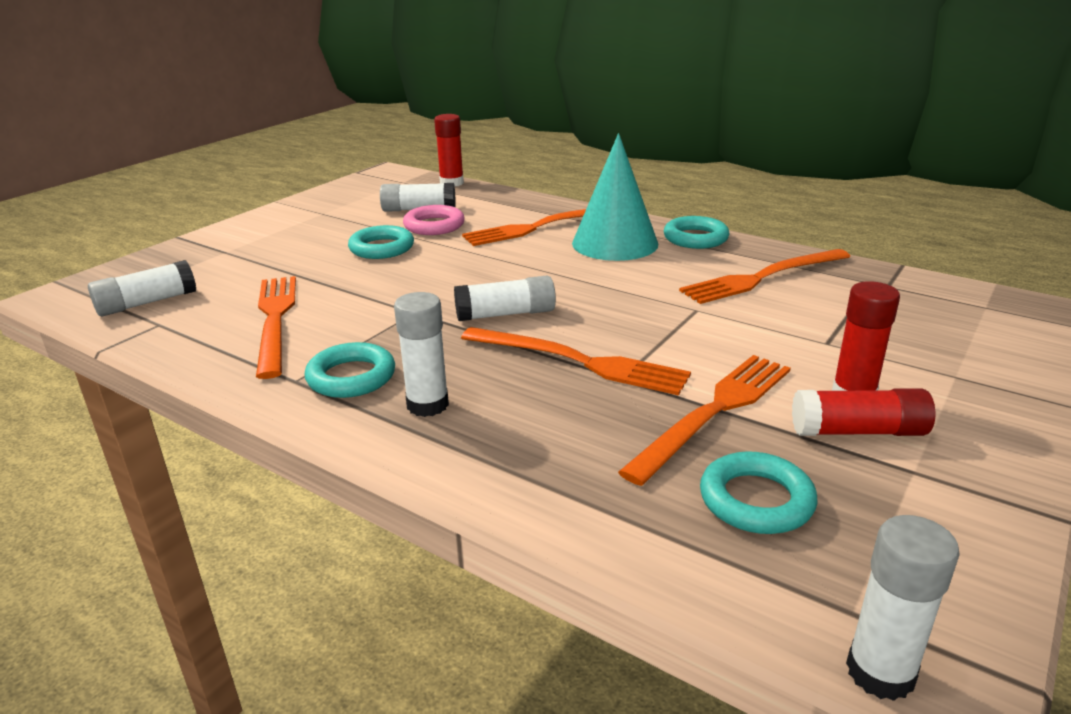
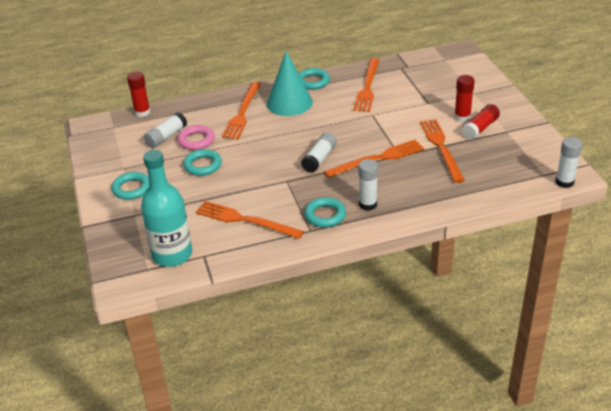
camera: 50 degrees left, 10 degrees up
white glue stick [88,260,196,317] -> turquoise bottle [141,150,192,267]
turquoise ring [700,451,818,534] -> turquoise ring moved to [111,172,149,200]

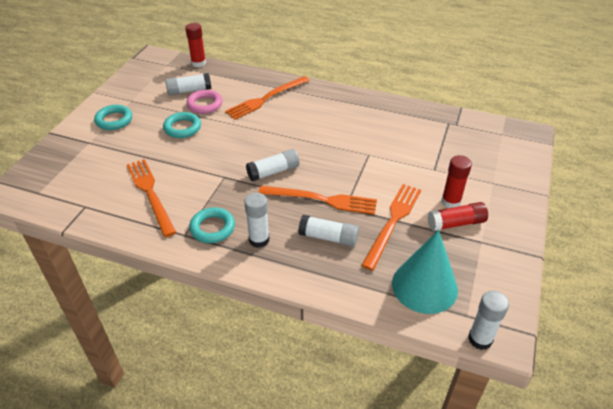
camera: 35 degrees right, 5 degrees up
turquoise bottle [141,150,192,267] -> none
turquoise cone [267,51,313,116] -> turquoise cone moved to [392,230,458,314]
turquoise ring [298,68,330,90] -> none
orange fork [353,58,379,112] -> none
none -> white glue stick [298,215,359,247]

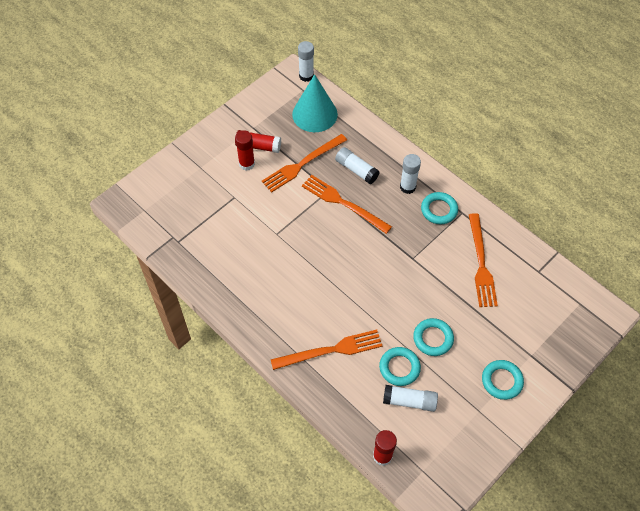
camera: 155 degrees left, 15 degrees up
pink ring [186,90,223,114] -> turquoise ring [379,347,421,386]
white glue stick [246,149,300,182] -> none

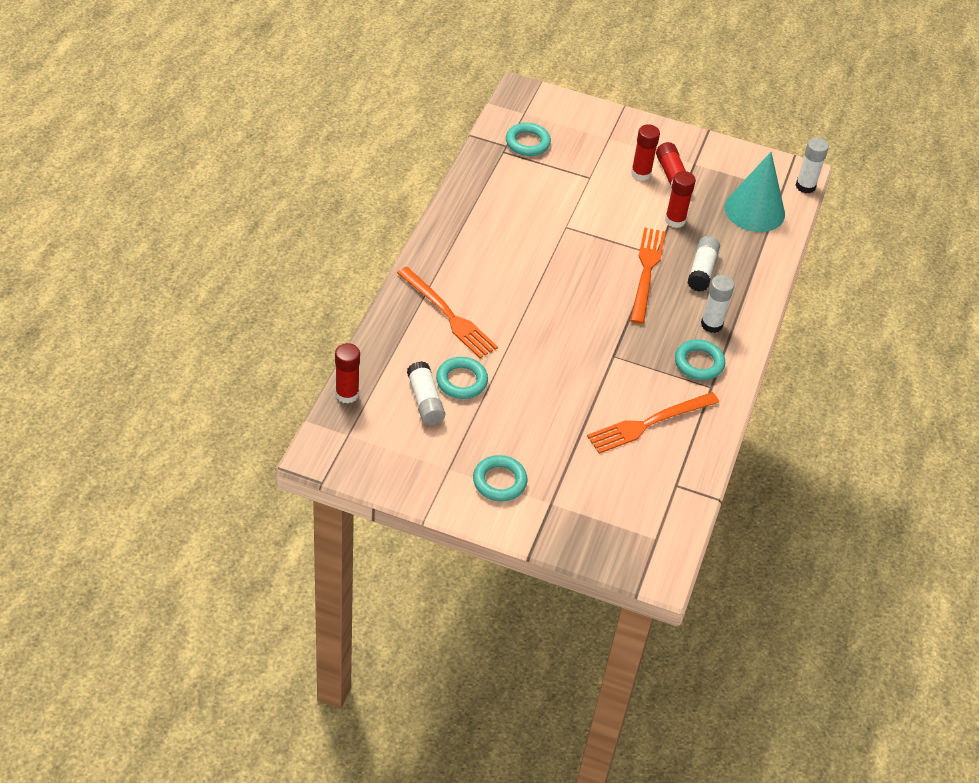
camera: 60 degrees right, 10 degrees down
orange fork [262,134,347,193] -> red glue stick [665,171,696,228]
turquoise ring [413,318,454,356] -> turquoise ring moved to [506,123,551,156]

